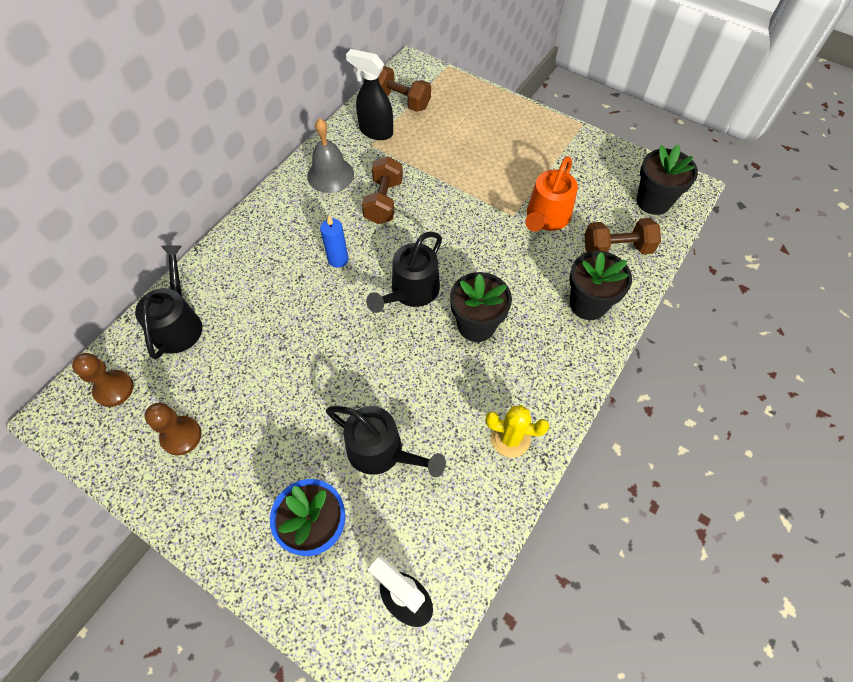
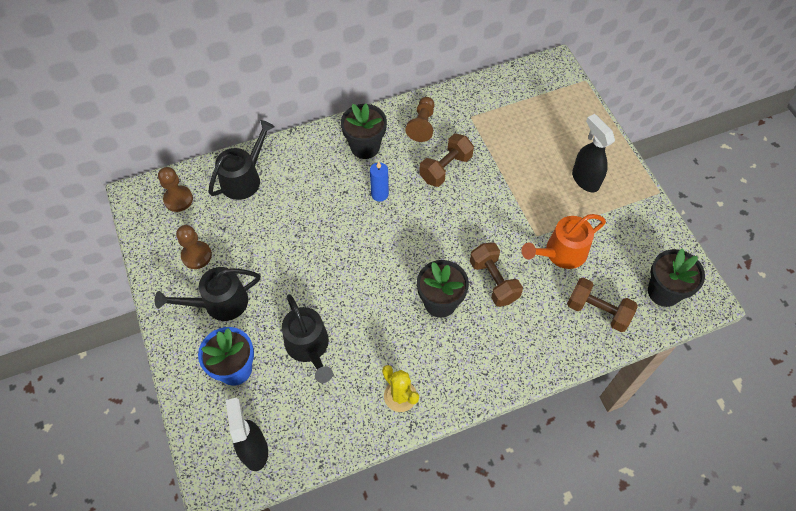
camera: 35 degrees right, 0 degrees up
grey bell [307,118,354,193] -> brown pawn [405,97,435,142]
black spray bottle [346,49,393,140] -> black spray bottle moved to [572,114,615,192]
black watering can [366,232,442,313] -> black watering can moved to [155,267,260,321]
brown dumbbell [378,66,431,112] -> brown dumbbell moved to [470,242,523,307]
black flower pot [569,251,632,320] -> black flower pot moved to [341,104,387,159]

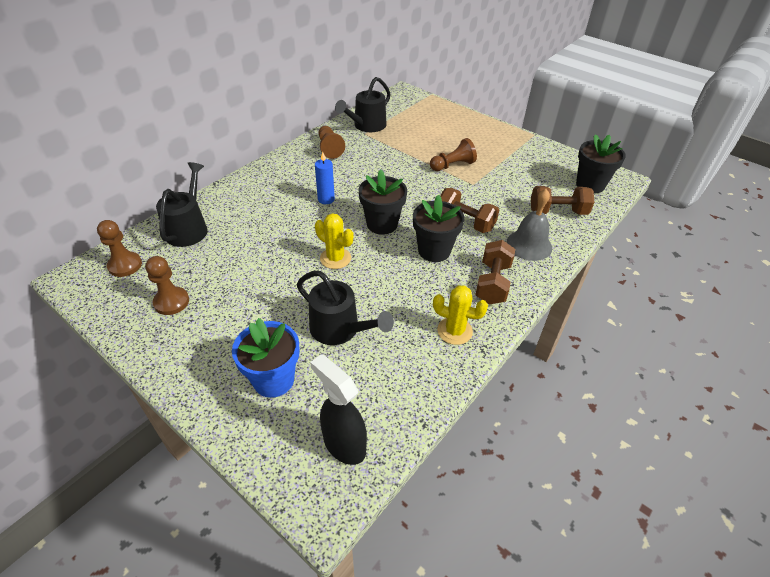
camera: 30 degrees left, 15 degrees down
black watering can [155,267,260,321] -> black watering can moved to [335,77,391,132]
black flower pot [341,104,387,159] -> black flower pot moved to [358,169,407,235]
brown dumbbell [419,133,474,187] -> brown dumbbell moved to [475,240,515,304]
orange watering can [521,214,606,269] -> none
black spray bottle [572,114,615,192] -> none
none -> yellow cactus [315,213,353,269]
none -> brown pawn [430,138,477,171]
none -> grey bell [507,189,552,261]

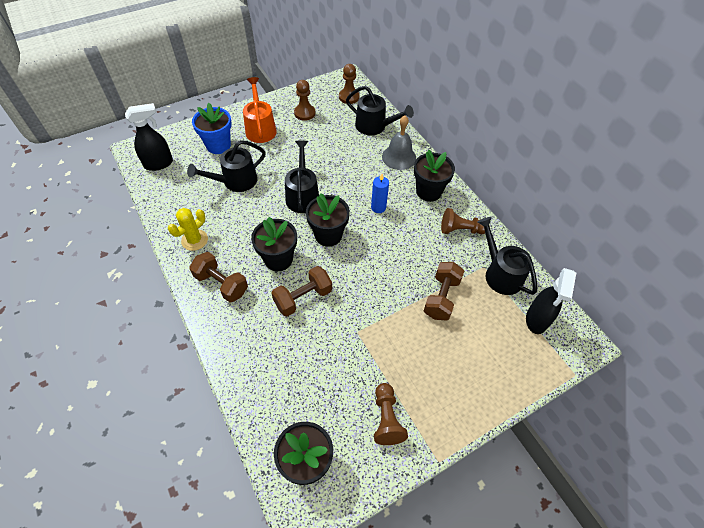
camera: 110 degrees right, 10 degrees up
yellow cactus [315,213,353,269] -> black watering can [285,140,319,213]
brown pawn [430,138,477,171] -> brown pawn moved to [374,383,408,445]
grey bell [507,189,552,261] -> grey bell moved to [382,116,416,170]
brown dumbbell [531,186,595,215] -> brown dumbbell moved to [424,262,464,321]
none -> orange watering can [243,77,277,143]
none -> black flower pot [414,150,455,202]
none -> black spray bottle [526,268,576,334]

